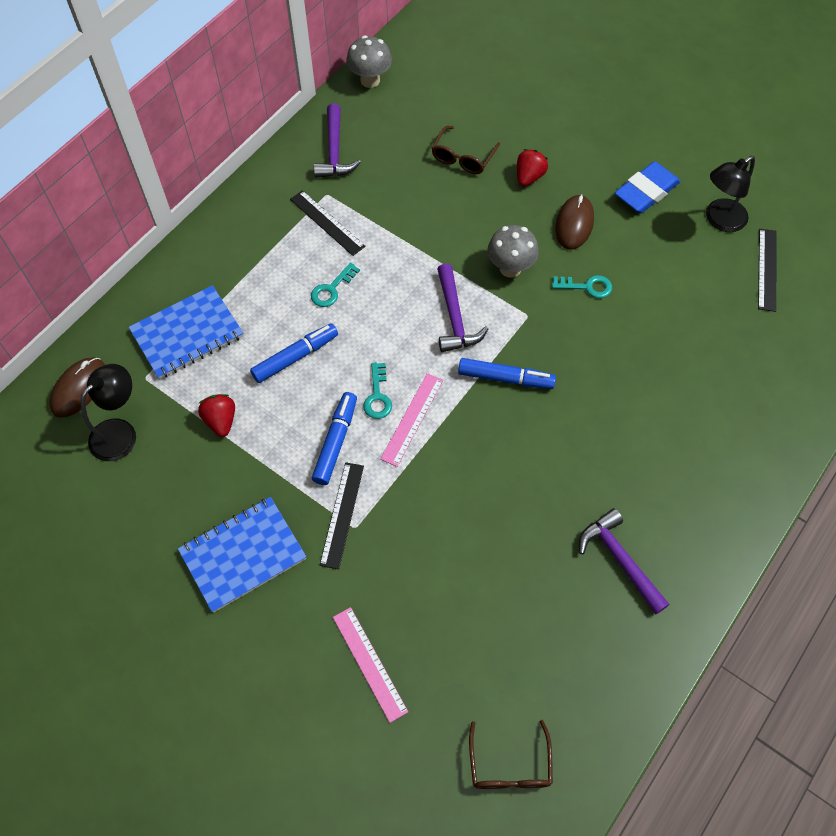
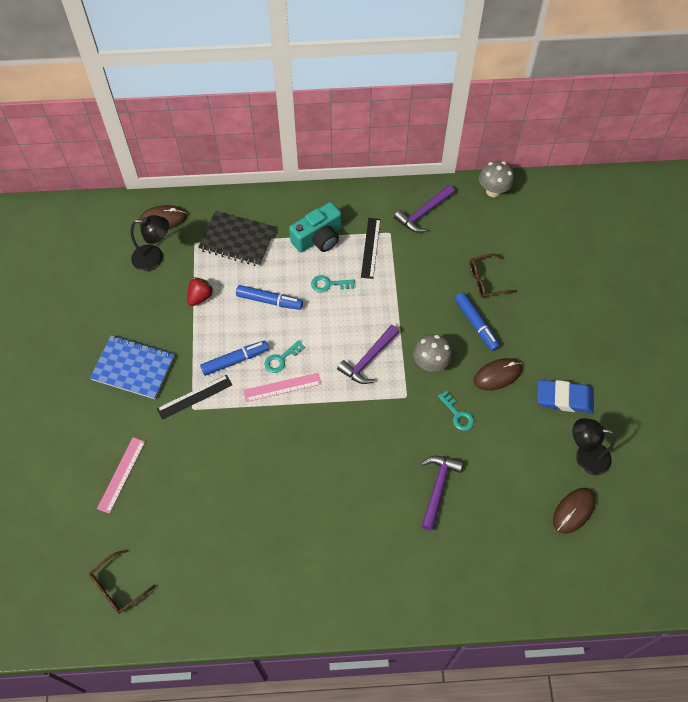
camera: 50 degrees right, 0 degrees up
blue notebook [129,285,243,379] -> black notebook [198,211,276,266]
blue marker [458,358,556,389] -> blue marker moved to [455,292,500,351]
red strawberry [517,149,548,187] -> none
purple hammer [579,508,670,615] -> purple hammer moved to [421,456,463,531]
black ruler [758,229,777,312] -> brown mouse [553,488,596,534]
none -> turquoise camera [289,202,342,252]

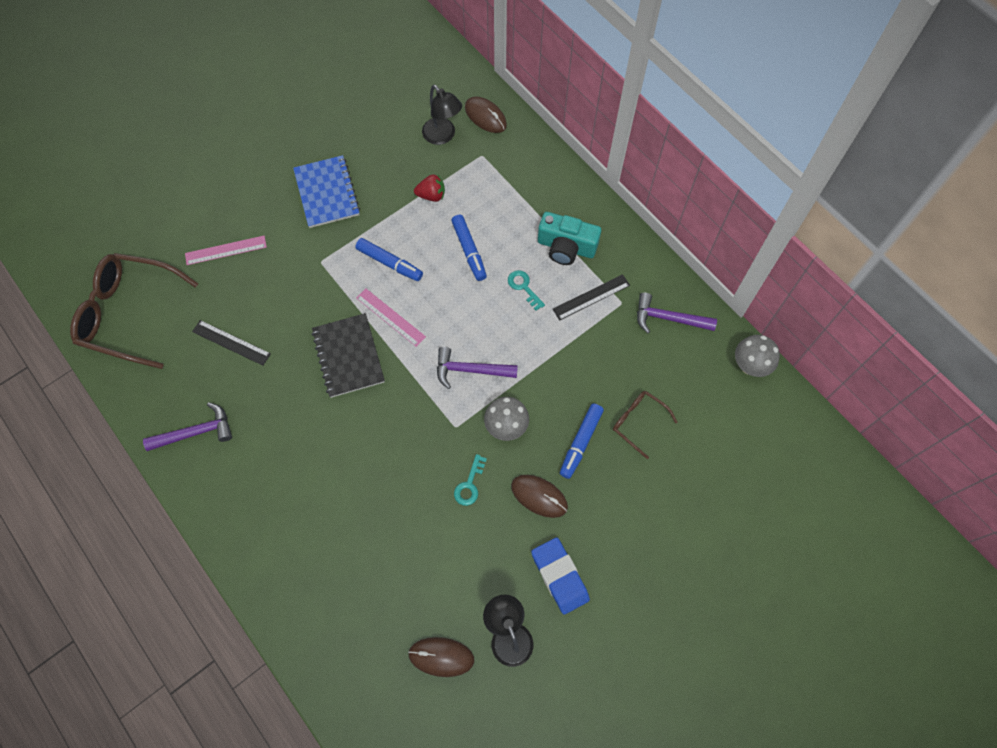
camera: 55 degrees right, 5 degrees up
brown glasses [89,549,156,614] -> brown glasses [70,253,198,369], size x2.00
black ruler [157,375,232,420] -> black ruler moved to [192,320,271,366]
black notebook [198,211,276,266] -> black notebook moved to [312,313,385,398]
turquoise key [264,340,305,373] -> none
purple hammer [421,456,463,531] -> purple hammer moved to [143,402,232,451]

